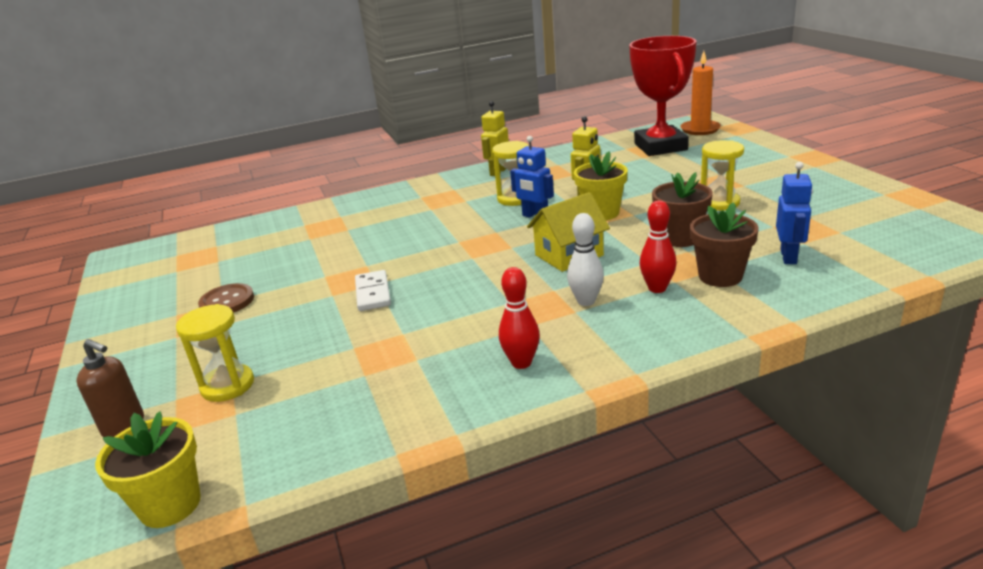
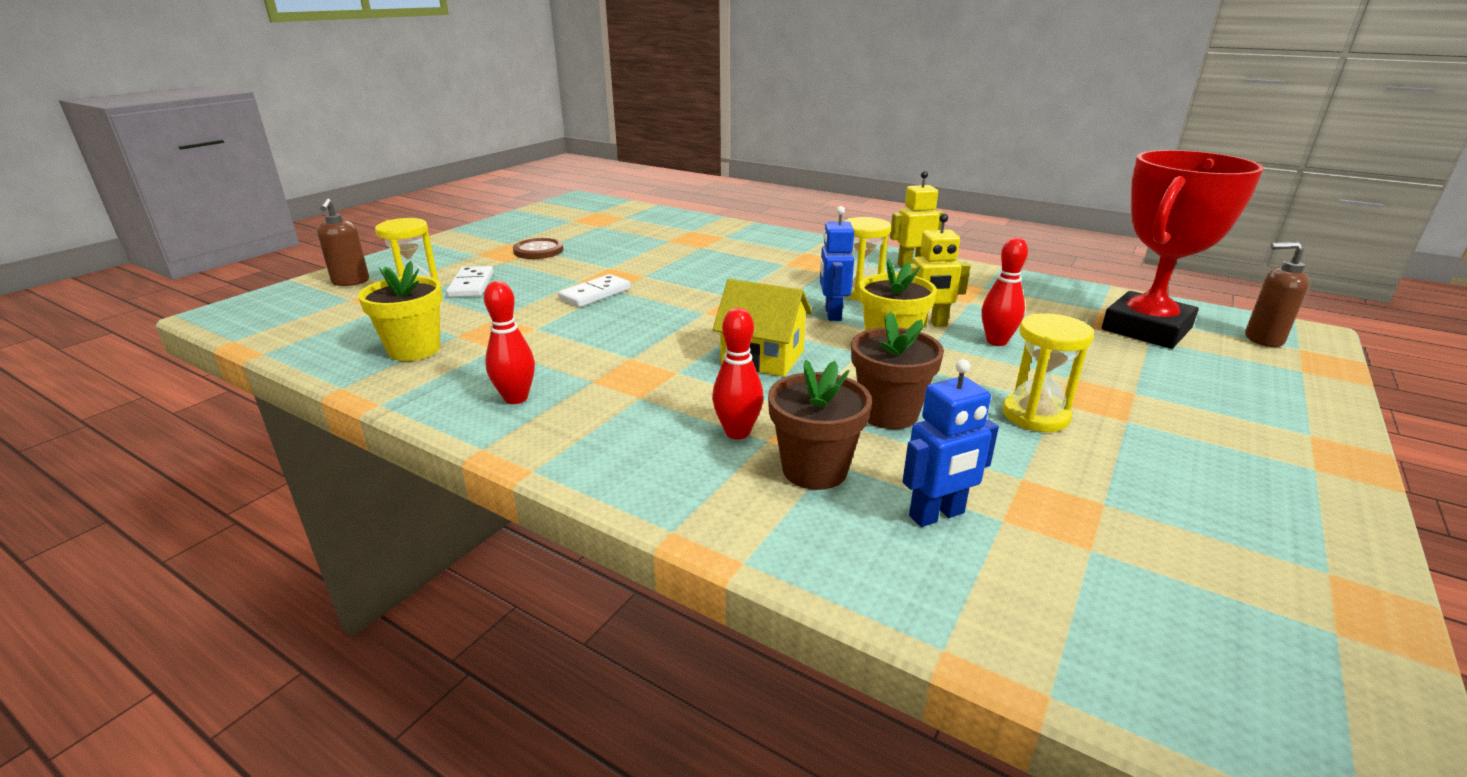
camera: 50 degrees right, 0 degrees up
yellow flower pot [95,411,201,528] -> yellow flower pot moved to [358,261,443,361]
white bowling pin [567,213,604,306] -> none
orange candle [680,51,721,135] -> brown soap dispenser [1245,242,1309,347]
none -> white domino [446,266,494,297]
none -> red bowling pin [981,237,1028,346]

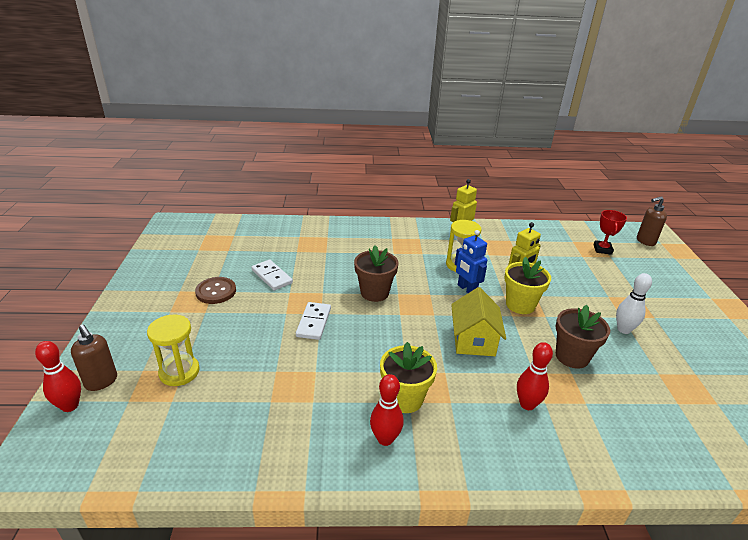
camera: 35 degrees left, 5 degrees up
yellow flower pot [358,261,443,361] -> yellow flower pot moved to [380,342,437,413]
white domino [446,266,494,297] -> white domino moved to [251,260,293,291]
yellow house [713,279,812,377] -> yellow house turned 75 degrees counterclockwise [451,287,506,356]
brown flower pot [768,360,872,490] -> brown flower pot moved to [354,245,399,302]
blue robot [902,359,999,527] -> none
red bowling pin [981,237,1028,346] -> red bowling pin moved to [35,341,81,412]
yellow hourglass [1003,313,1094,432] -> white bowling pin [616,273,652,334]
red trophy [1102,150,1264,349] -> red trophy [593,210,627,255], size x0.45

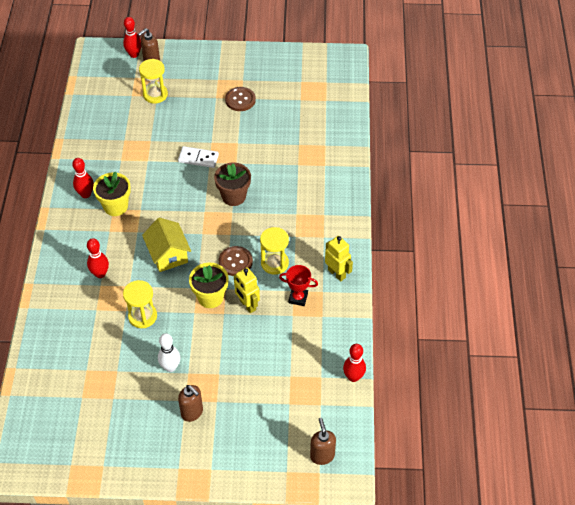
camera: 95 degrees right, 20 degrees up
white domino [251,260,293,291] -> none
yellow house [451,287,506,356] -> yellow house turned 60 degrees clockwise [142,218,191,272]
blue robot [455,230,487,293] -> brown button [219,246,253,276]
brown flower pot [556,305,610,369] -> yellow hourglass [123,280,157,328]
red trophy [593,210,627,255] -> red trophy moved to [279,265,318,306]
none -> brown soap dispenser [178,385,203,422]
none -> red bowling pin [343,344,366,382]

